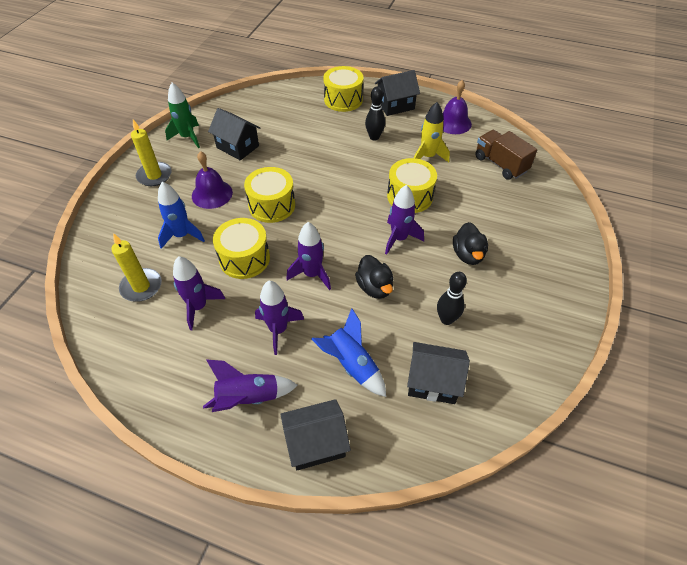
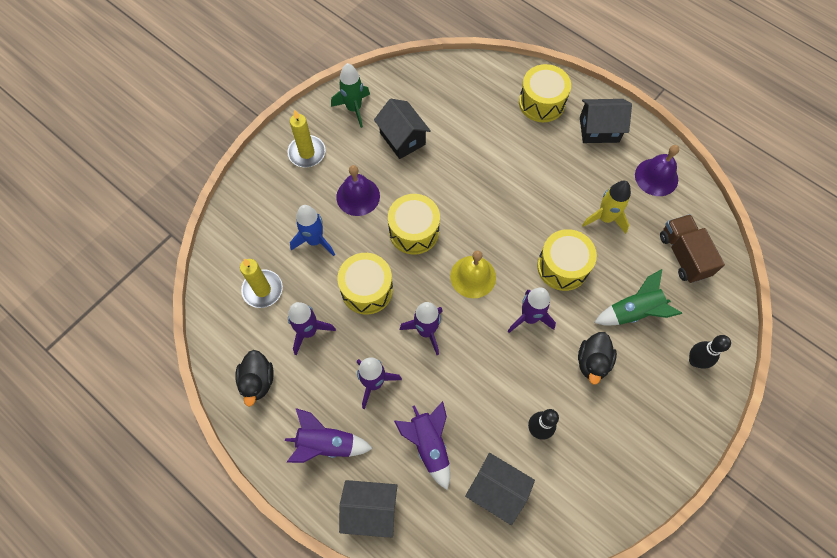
camera: 20 degrees right, 15 degrees up
blue rocket [311,308,386,397] -> purple rocket [394,401,450,490]
black duck [355,255,393,299] -> black duck moved to [235,350,274,407]
black bowling pin [365,86,385,141] -> black bowling pin moved to [689,335,731,369]
none -> yellow bell [450,250,496,298]
none -> green rocket [594,269,682,326]

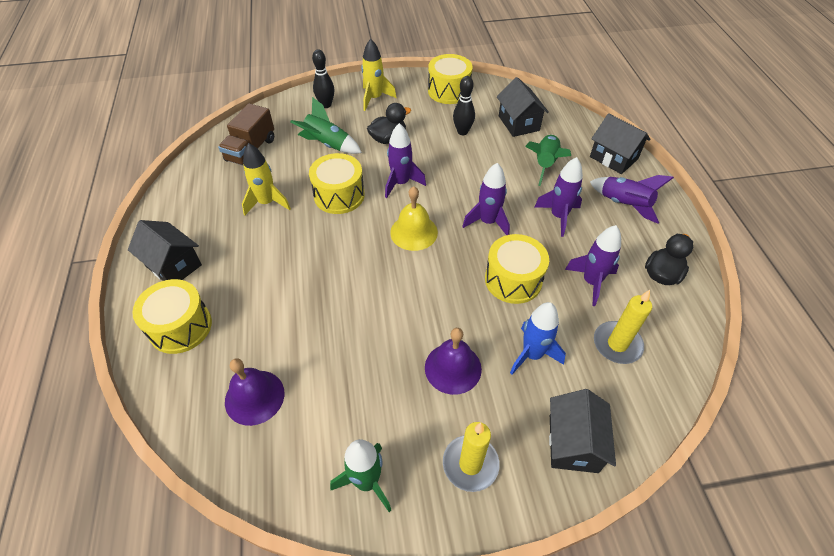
camera: 140 degrees left, 15 degrees down
black house [374,99,431,159] -> black house moved to [549,389,616,473]
yellow drum [388,194,440,255] -> yellow drum moved to [428,54,473,104]
purple rocket [394,401,450,490] -> green rocket [525,135,571,186]
purple bell [635,145,679,196] -> purple bell moved to [225,358,284,426]
none -> yellow rocket [361,39,397,111]

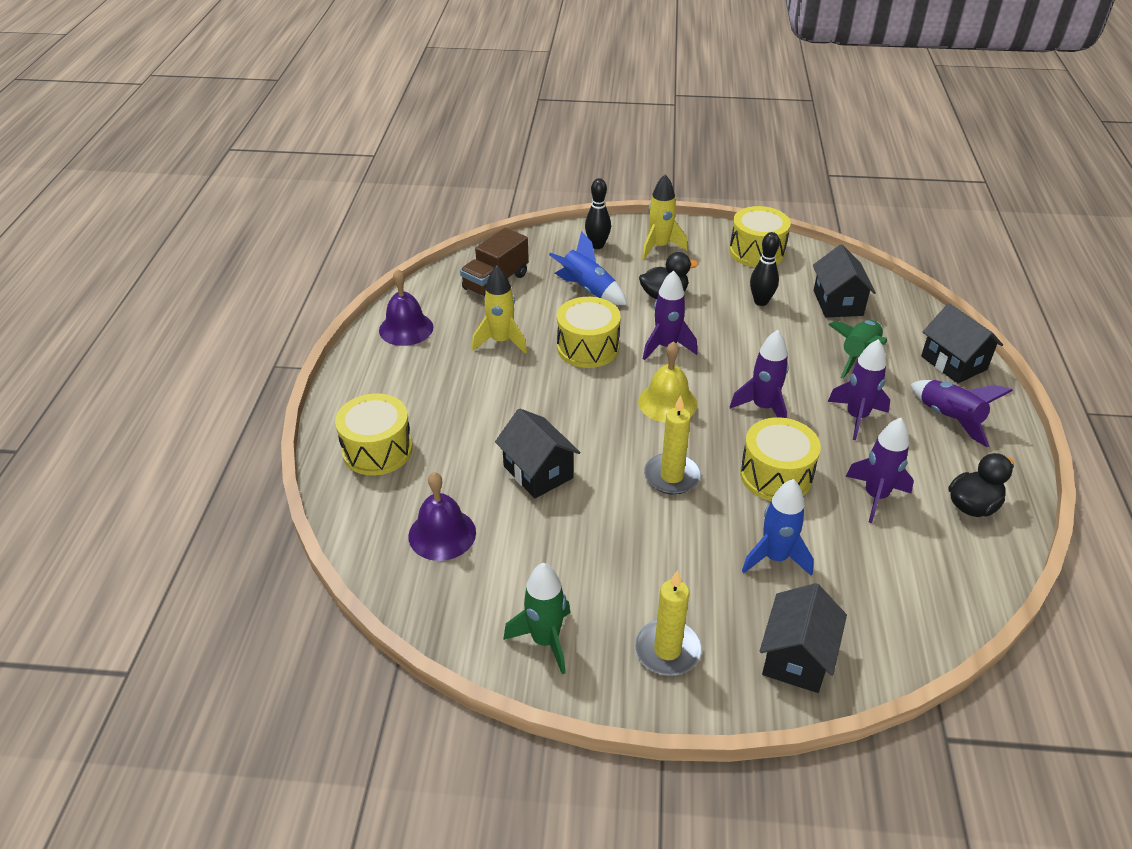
camera: 15 degrees right, 10 degrees down
black house [128,220,202,281] -> black house moved to [495,408,580,498]
green rocket [290,97,362,154] -> blue rocket [549,231,627,305]
purple bell [425,328,482,395] -> purple bell moved to [379,269,433,346]
yellow candle [594,290,652,364] -> yellow candle moved to [644,395,701,495]

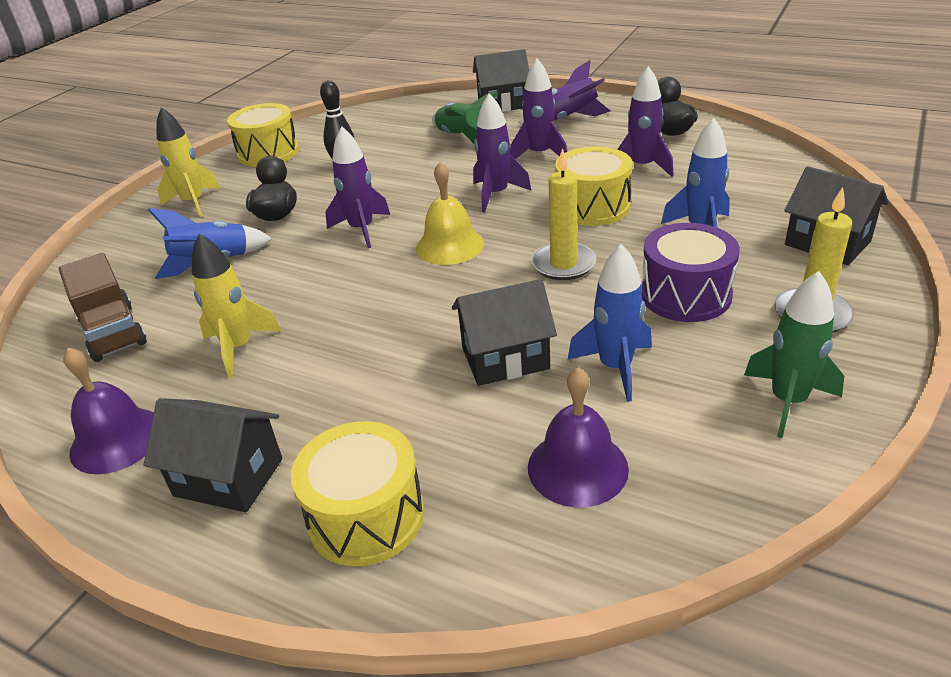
camera: 65 degrees left, 5 degrees down
yellow drum [557,297,621,368] -> none
black bowling pin [585,178,611,249] -> none
black house [813,244,876,317] -> black house moved to [144,398,282,512]
none -> blue rocket [568,244,652,402]
none -> purple drum [641,223,740,322]

